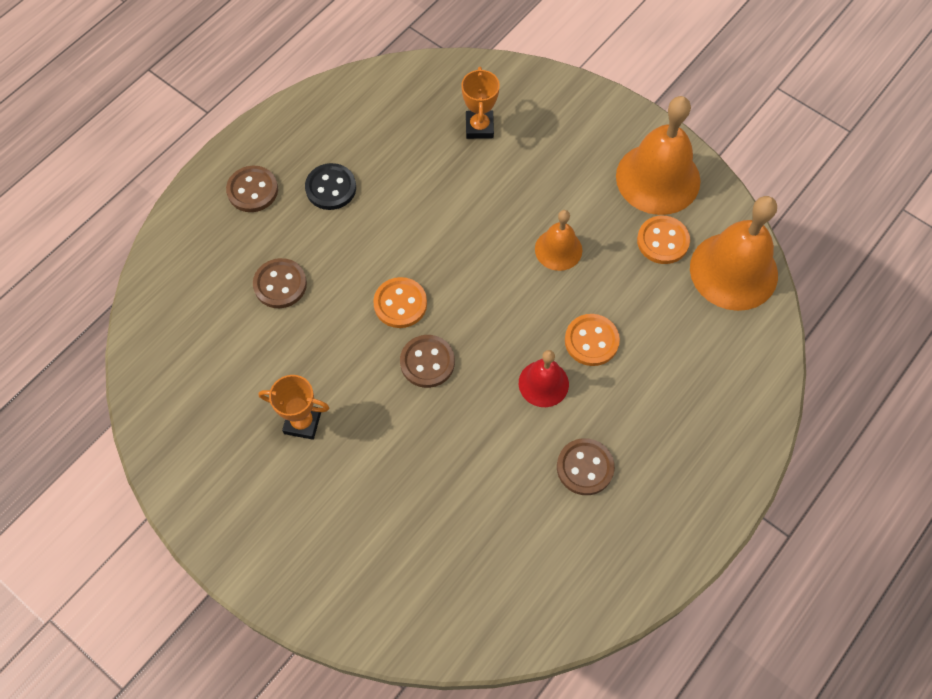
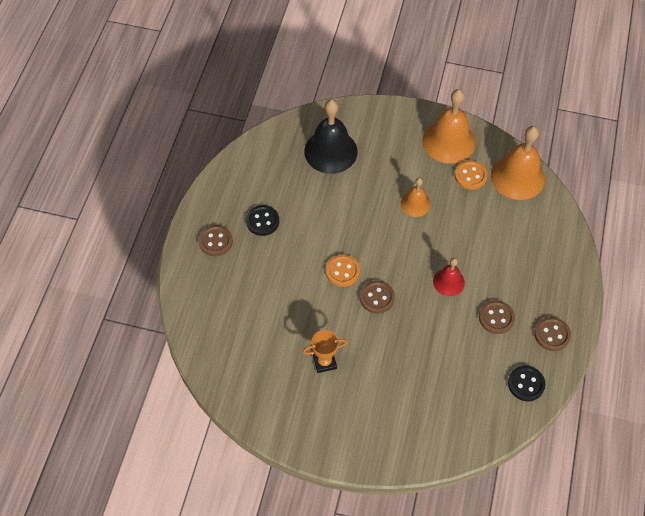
camera: 25 degrees left, 5 degrees down
brown button [253,258,307,308] -> brown button moved to [534,317,571,351]
orange trophy [461,67,500,139] -> black bell [304,99,358,174]
orange button [565,314,620,366] -> none
none -> black button [508,366,546,401]

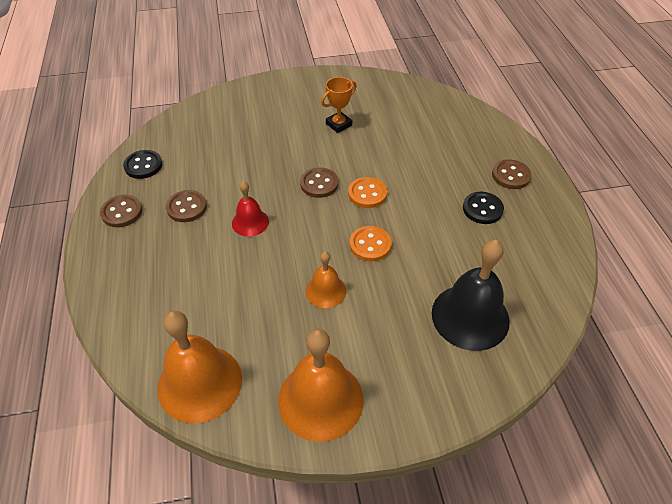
camera: 155 degrees right, 10 degrees down
orange button [455,160,488,190] -> orange button moved to [350,226,392,262]

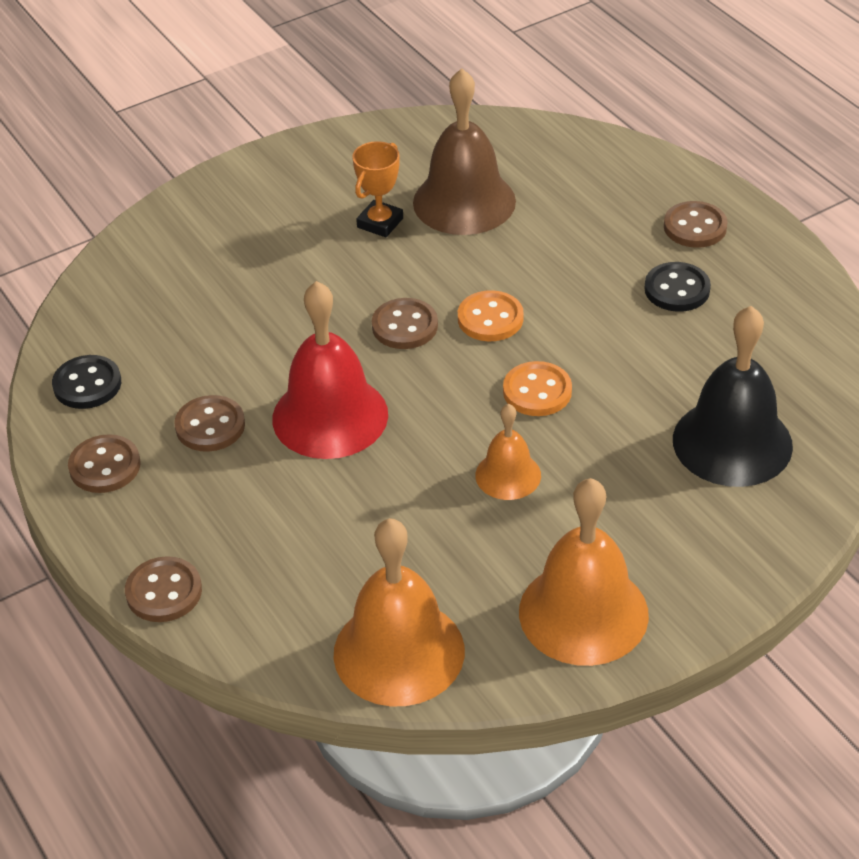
camera: 20 degrees left, 5 degrees down
red bell [232,181,269,237] -> red bell [272,281,388,459], size x1.83
none -> brown button [125,556,202,622]
none -> brown bell [413,68,516,235]

